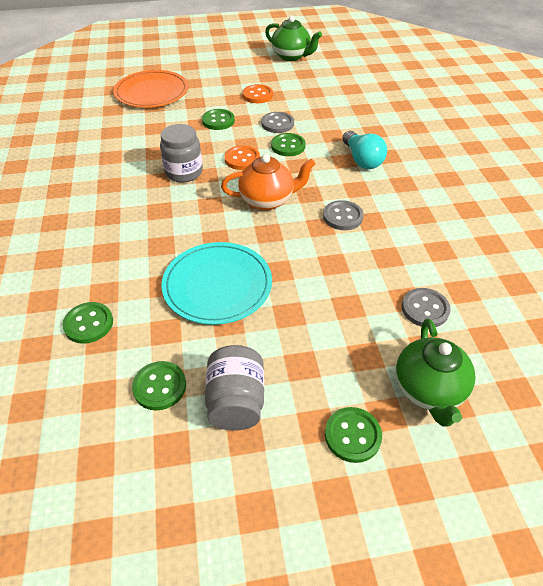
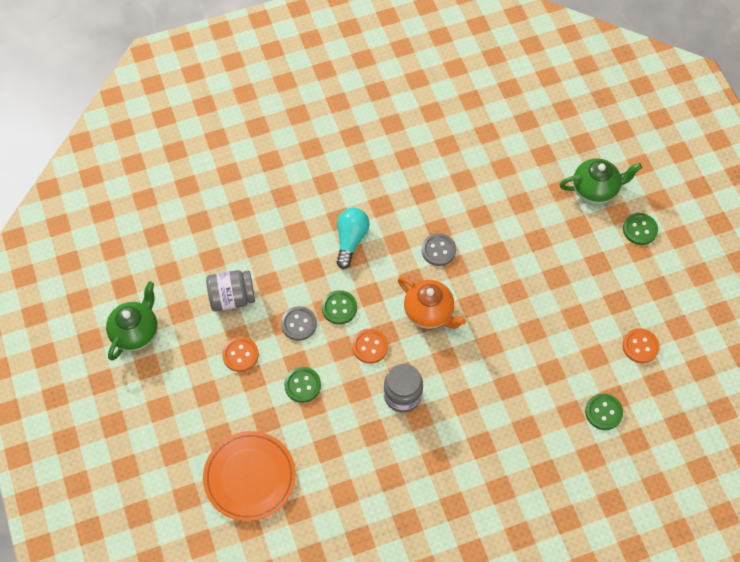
camera: 100 degrees left, 15 degrees up
green button [132,361,186,410] -> orange button [622,328,660,363]
turquoise plate [161,242,272,325] -> none
grey jar [205,345,264,431] -> grey jar moved to [206,270,255,311]
orange teapot [221,154,315,210] -> orange teapot turned 150 degrees clockwise [398,277,466,329]
turquoise light bulb [342,131,387,169] -> turquoise light bulb turned 45 degrees counterclockwise [337,208,370,269]
grey button [402,288,451,327] -> none

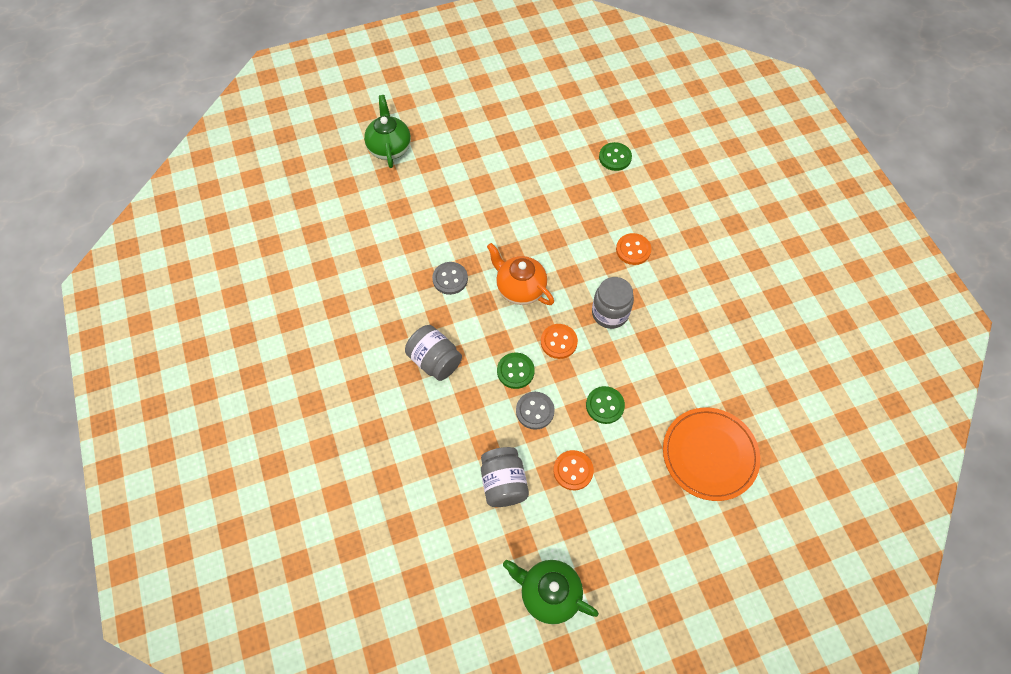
camera: 90 degrees left, 0 degrees up
turquoise light bulb [337,208,370,269] -> grey jar [405,325,462,381]
orange teapot [398,277,466,329] -> orange teapot turned 90 degrees counterclockwise [487,243,554,305]
orange button [622,328,660,363] -> orange button moved to [616,233,651,265]
green button [623,213,658,245] -> none

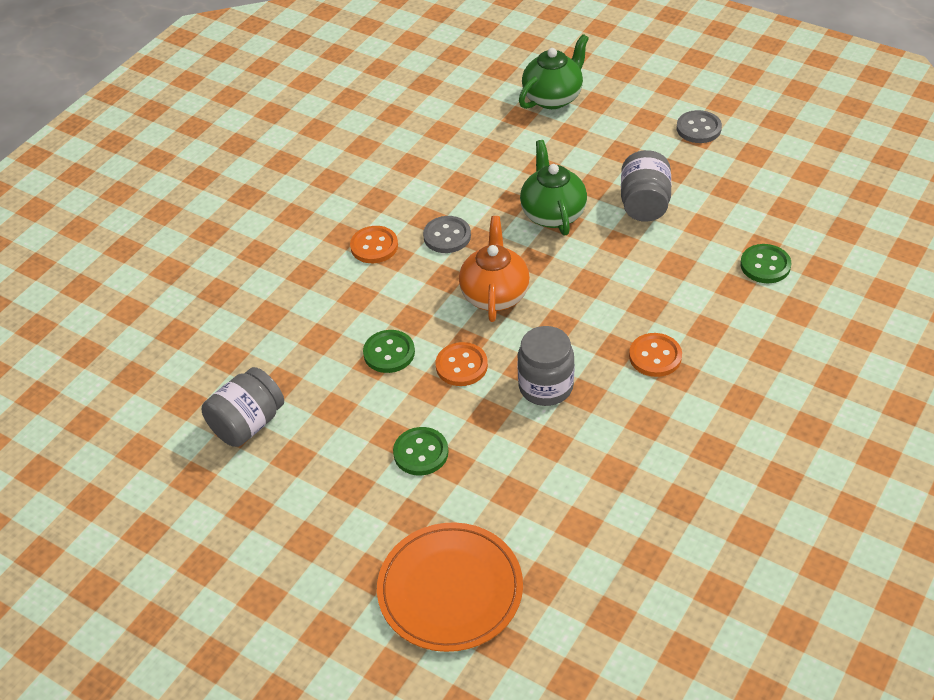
camera: 55 degrees right, 15 degrees down
grey jar [405,325,462,381] -> grey jar moved to [621,150,671,222]
green teapot [503,560,599,625] -> green teapot moved to [520,140,587,235]
grey button [516,392,555,430] -> grey button moved to [677,110,722,143]
orange button [553,450,594,490] -> orange button moved to [350,226,398,263]

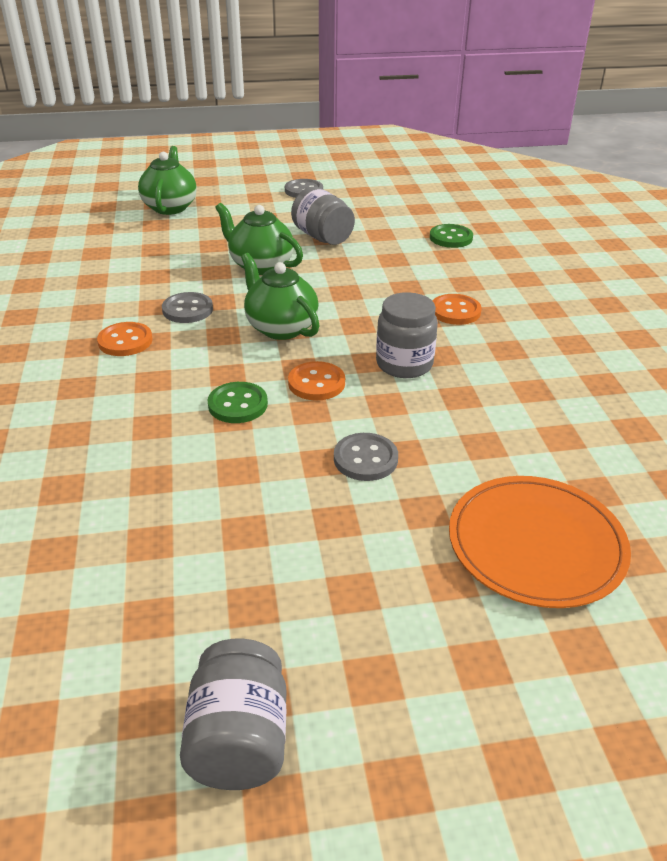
camera: 45 degrees left, 10 degrees down
grey jar [202,367,284,447] -> grey jar moved to [180,638,286,790]
green button [393,427,449,476] -> grey button [334,433,398,481]
orange teapot [459,216,530,322] -> green teapot [241,253,320,340]

